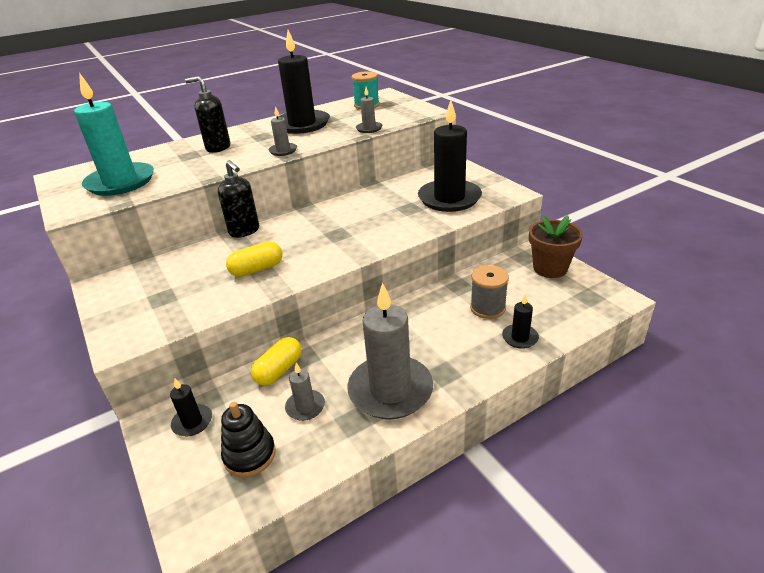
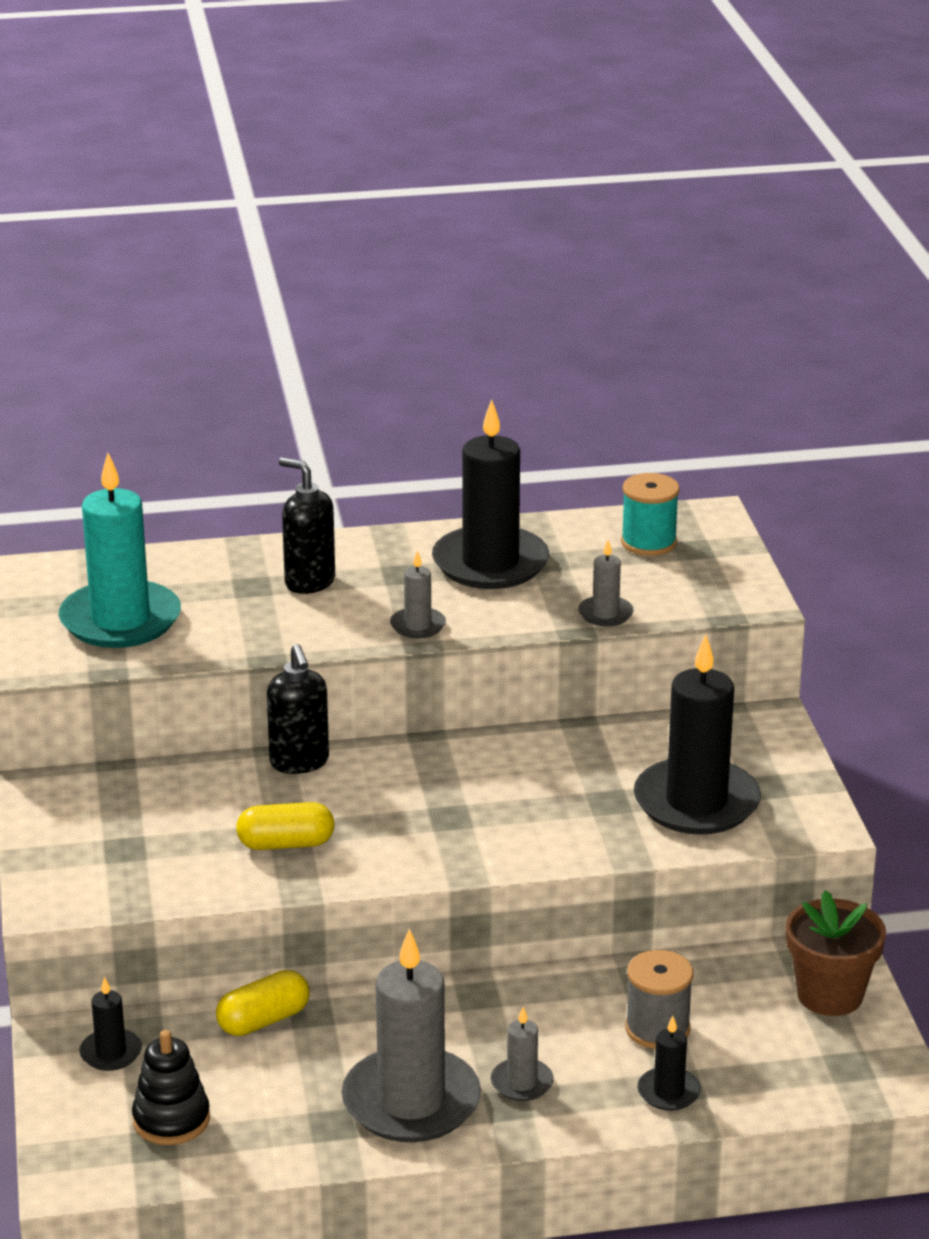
camera: 20 degrees right, 5 degrees down
grey candle [285,363,325,421] -> grey candle moved to [491,1007,554,1101]

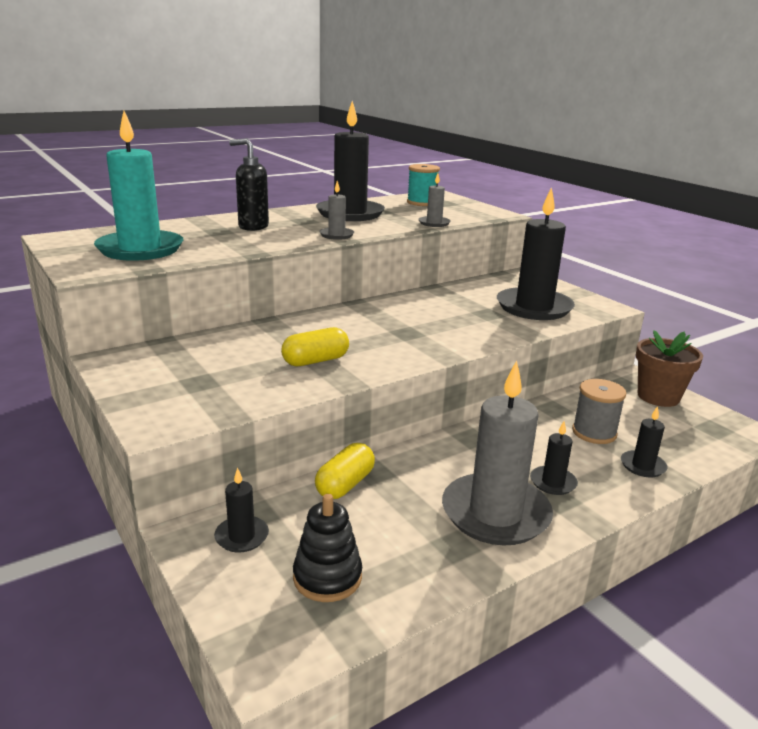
camera: 25 degrees left, 5 degrees down
black soap dispenser [267,644,329,774] -> none
grey candle [491,1007,554,1101] -> black candle [530,421,578,495]

